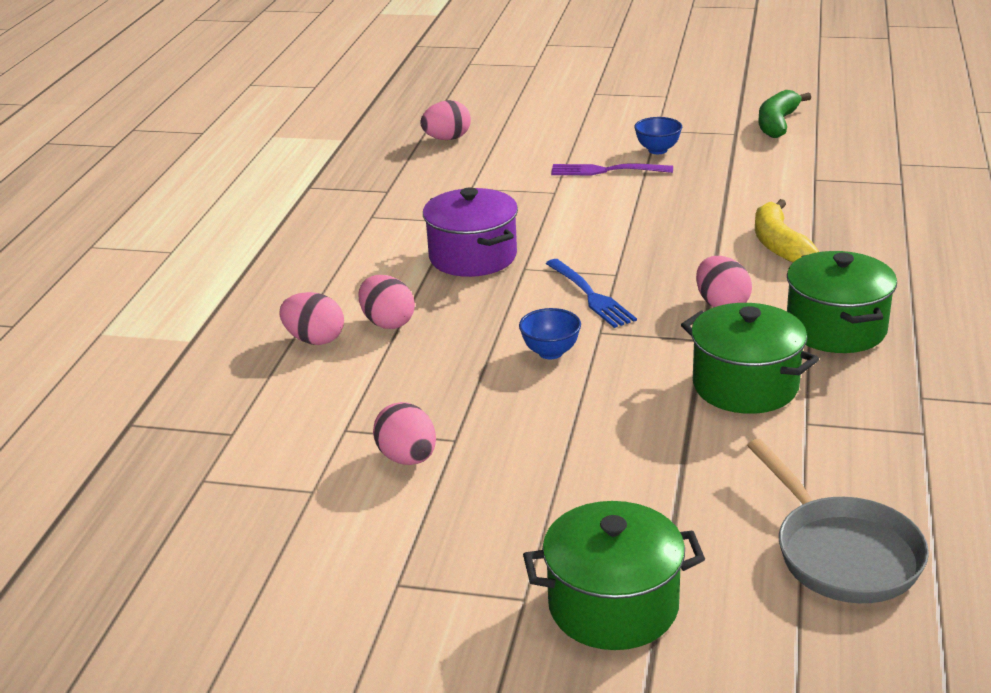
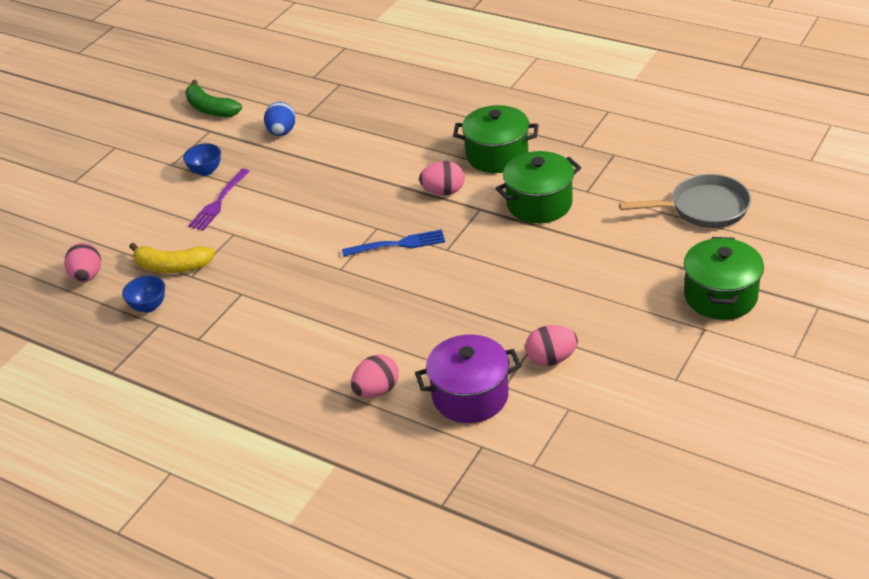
camera: 70 degrees left, 10 degrees up
pink egg [358,275,415,329] -> none
purple pot [423,188,518,277] -> purple pot moved to [415,334,521,423]
blue bowl [519,308,581,359] -> blue bowl moved to [122,275,165,313]
yellow banana [755,199,819,263] -> yellow banana moved to [129,243,215,273]
none -> blue egg [264,102,296,136]

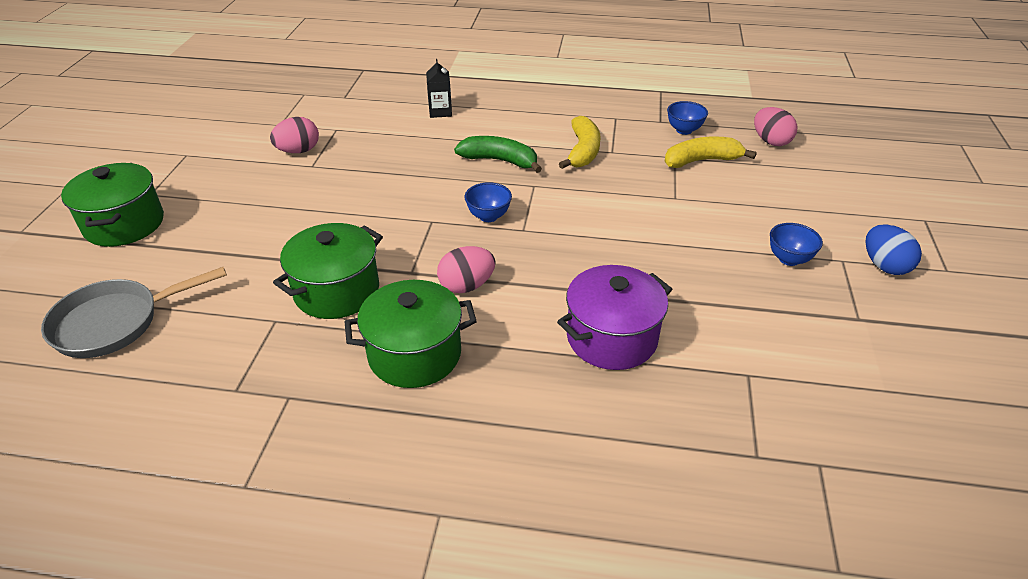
camera: 155 degrees right, 0 degrees up
green banana [185,80,242,117] -> green banana moved to [454,136,542,173]
purple fork [188,168,250,231] -> none
blue egg [264,102,296,136] -> blue egg moved to [865,224,922,275]
blue fork [342,230,445,257] -> blue bowl [464,182,512,222]
pink egg [351,354,399,398] -> black carton [426,59,452,118]
purple pot [415,334,521,423] -> purple pot moved to [557,265,672,370]
none -> yellow banana [559,116,601,169]

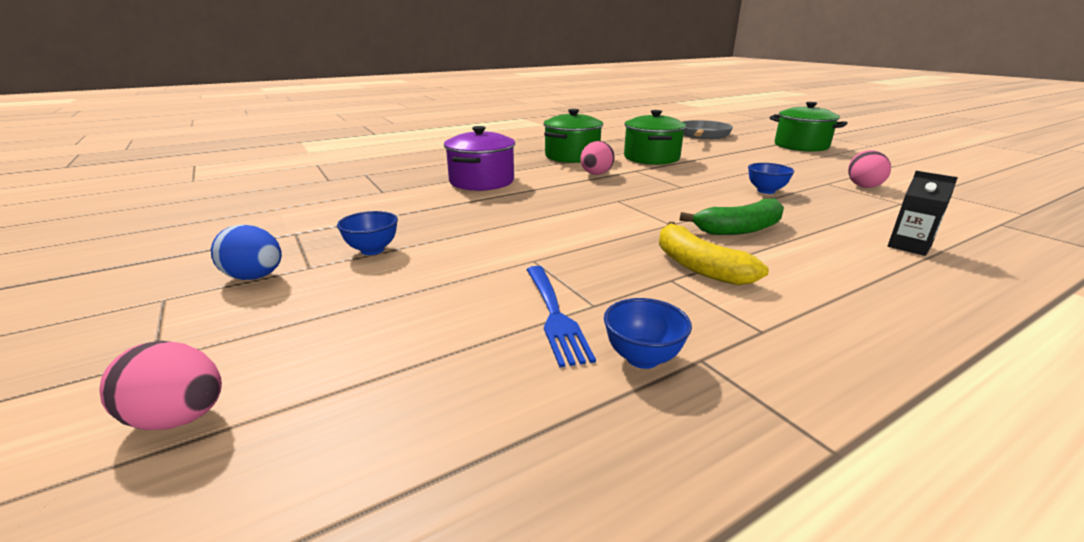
camera: 140 degrees right, 15 degrees down
blue bowl [464,182,512,222] -> blue bowl moved to [748,163,795,194]
yellow banana [665,136,757,168] -> blue fork [526,266,596,367]
pink egg [754,107,797,146] -> pink egg moved to [99,341,222,430]

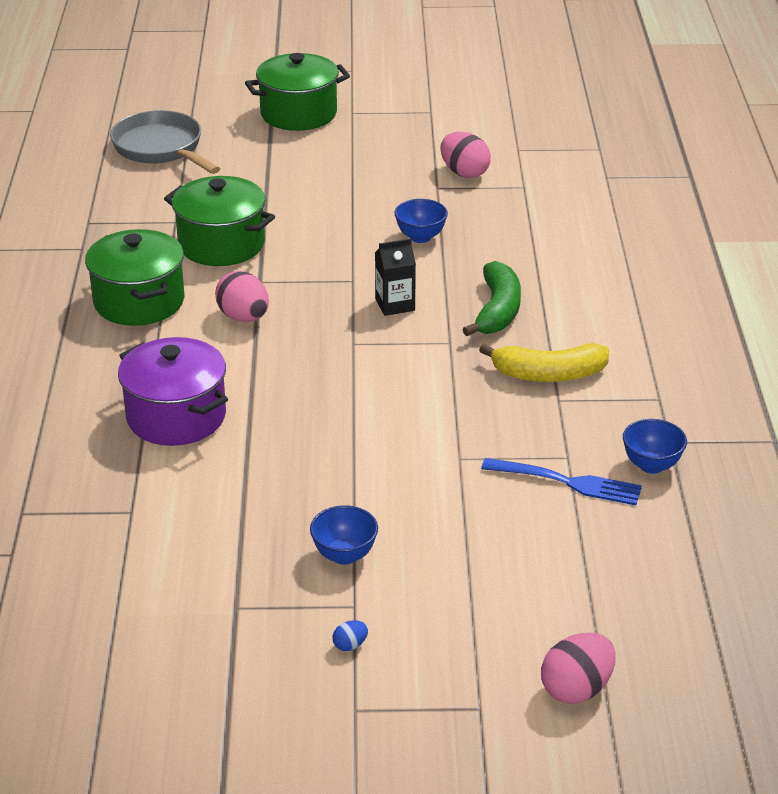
camera: 60 degrees left, 10 degrees up
blue egg [211,225,282,280] -> blue egg [333,620,368,651], size x0.46
black carton [888,171,958,256] -> black carton moved to [375,238,416,316]

